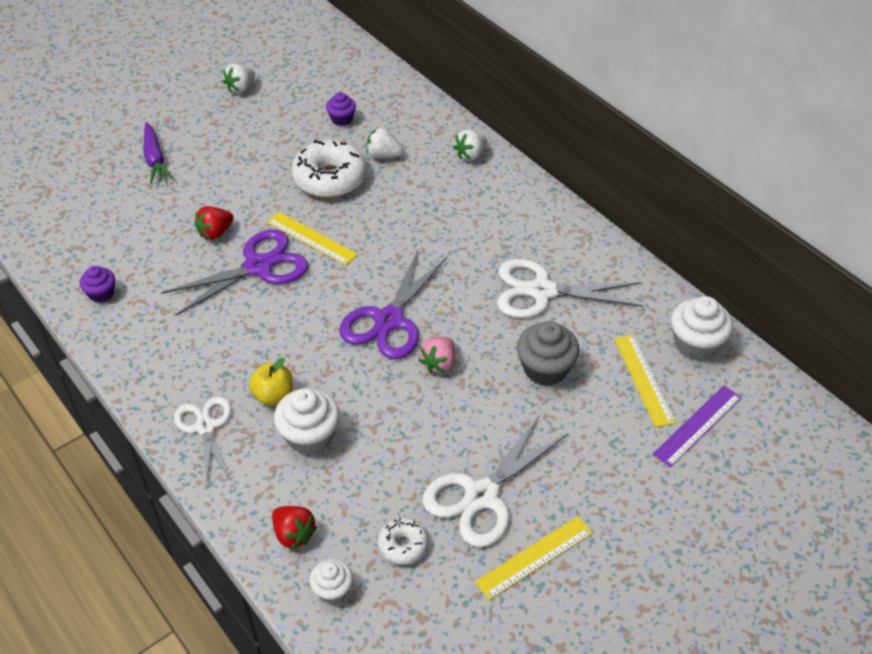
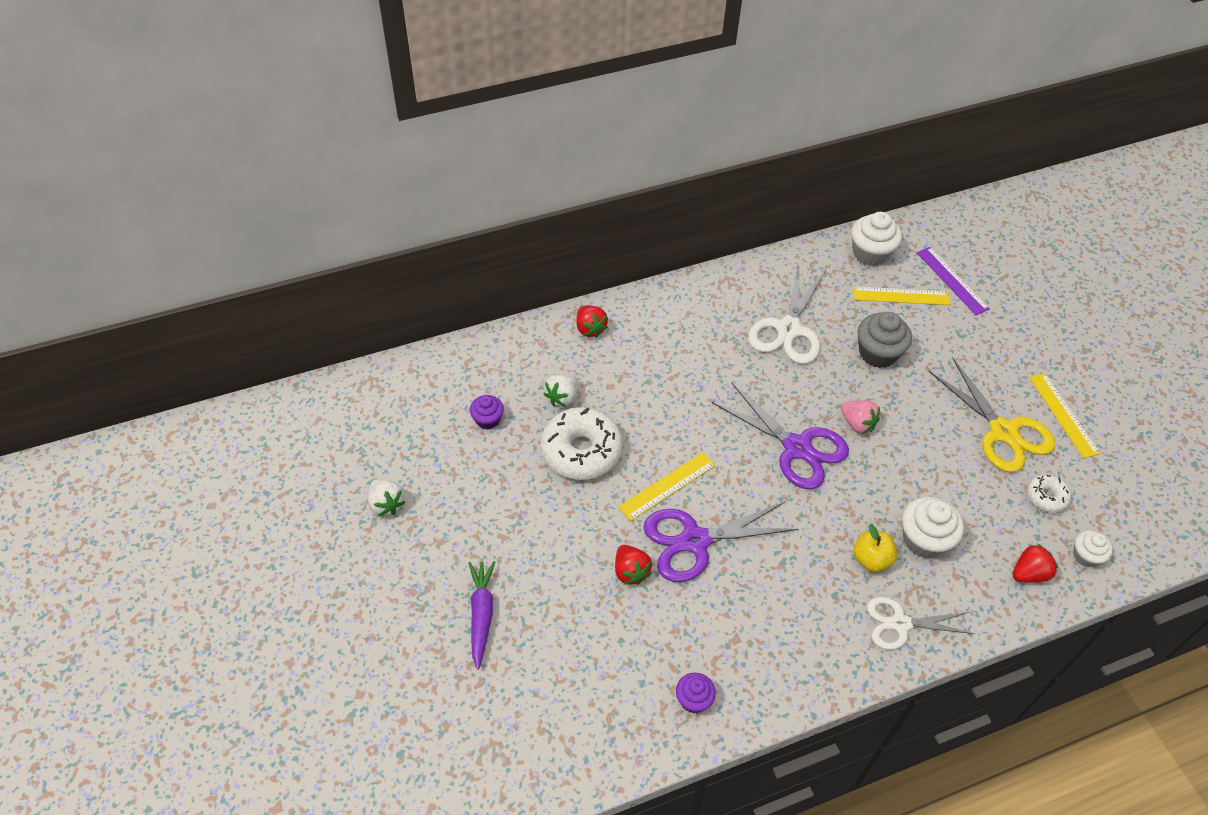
camera: 75 degrees left, 5 degrees up
purple carrot [144,122,173,184] -> purple carrot turned 90 degrees counterclockwise [469,561,495,669]
purple scissors [161,229,308,316] -> purple scissors turned 90 degrees counterclockwise [643,502,798,582]
white scissors [422,414,569,547] -> yellow scissors [928,358,1055,473]
white strawberry [453,129,487,161] -> red strawberry [576,305,608,338]

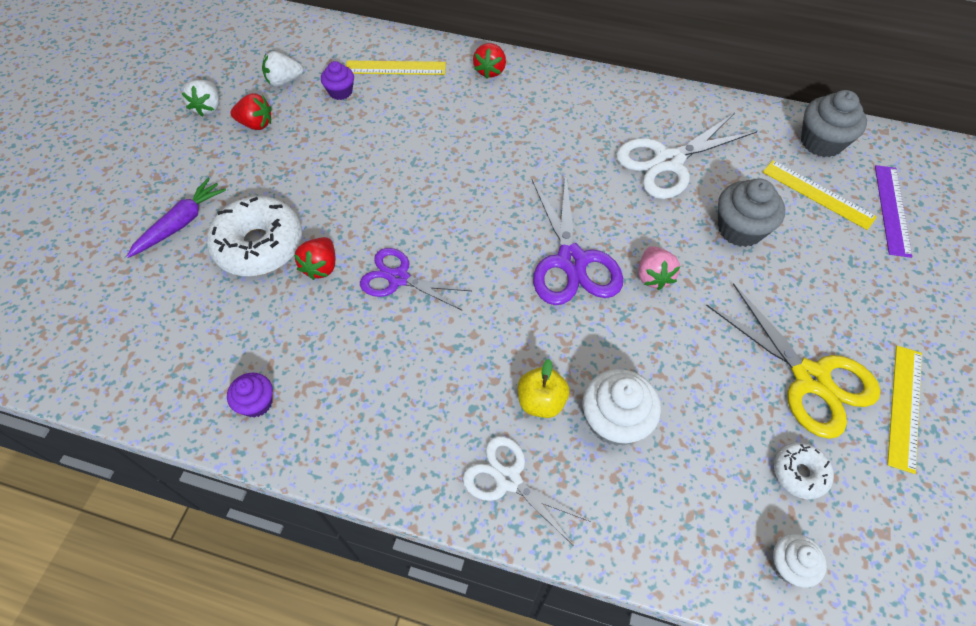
camera: 40 degrees right, 5 degrees up
white donut [541,407,623,480] -> white donut moved to [207,196,302,276]
white strawberry [543,374,578,407] -> white strawberry moved to [262,51,303,87]
yellow ruler [618,452,715,521] -> yellow ruler moved to [346,61,446,75]
purple scissors [643,502,798,582] -> purple scissors [360,248,471,310], size x0.66
white cupcake [851,212,902,266] -> grey cupcake [801,90,867,157]
yellow scissors [928,358,1055,473] -> yellow scissors turned 45 degrees counterclockwise [706,283,881,439]
red strawberry [1013,544,1058,582] -> red strawberry moved to [231,93,272,130]

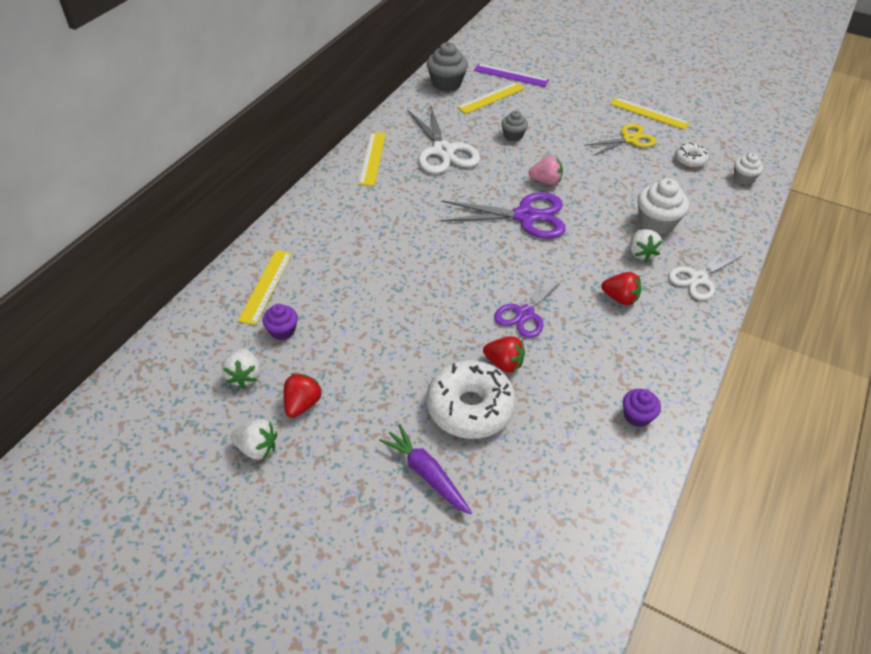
camera: 80 degrees left, 10 degrees down
red strawberry [473,43,506,79] -> red strawberry moved to [601,272,641,305]
yellow apple [518,359,569,418] -> white strawberry [630,229,662,261]
yellow scissors [706,283,881,439] -> yellow scissors [584,124,656,156], size x0.66
grey cupcake [718,178,785,247] -> grey cupcake [501,110,528,141], size x0.60
none -> yellow ruler [358,132,386,186]

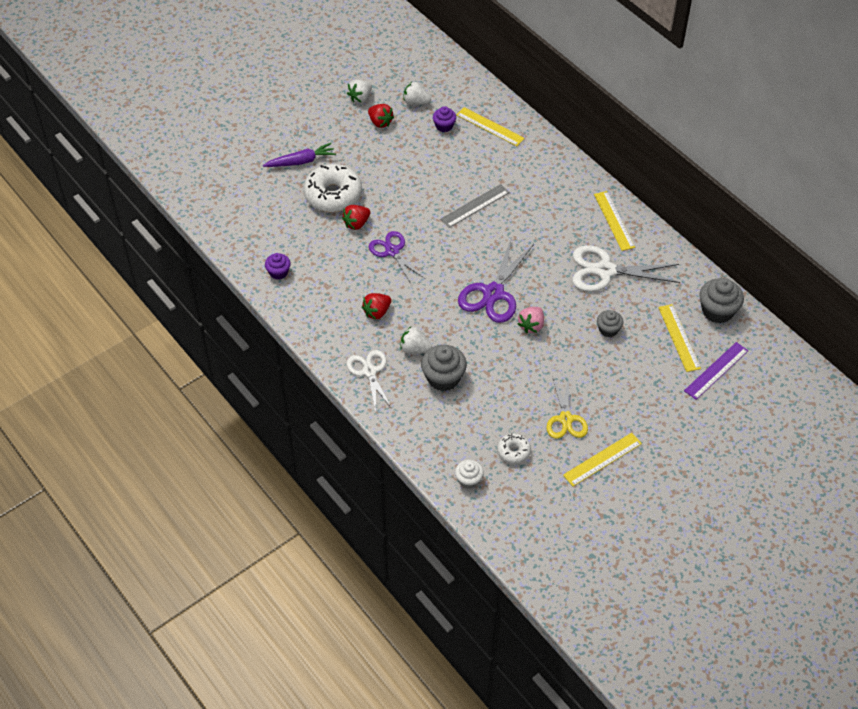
camera: 115 degrees right, 5 degrees up
yellow ruler [358,132,386,186] -> yellow ruler turned 45 degrees clockwise [594,191,635,251]
white cupcake [638,178,689,235] -> grey cupcake [421,345,467,391]
none -> grey ruler [440,184,510,228]

